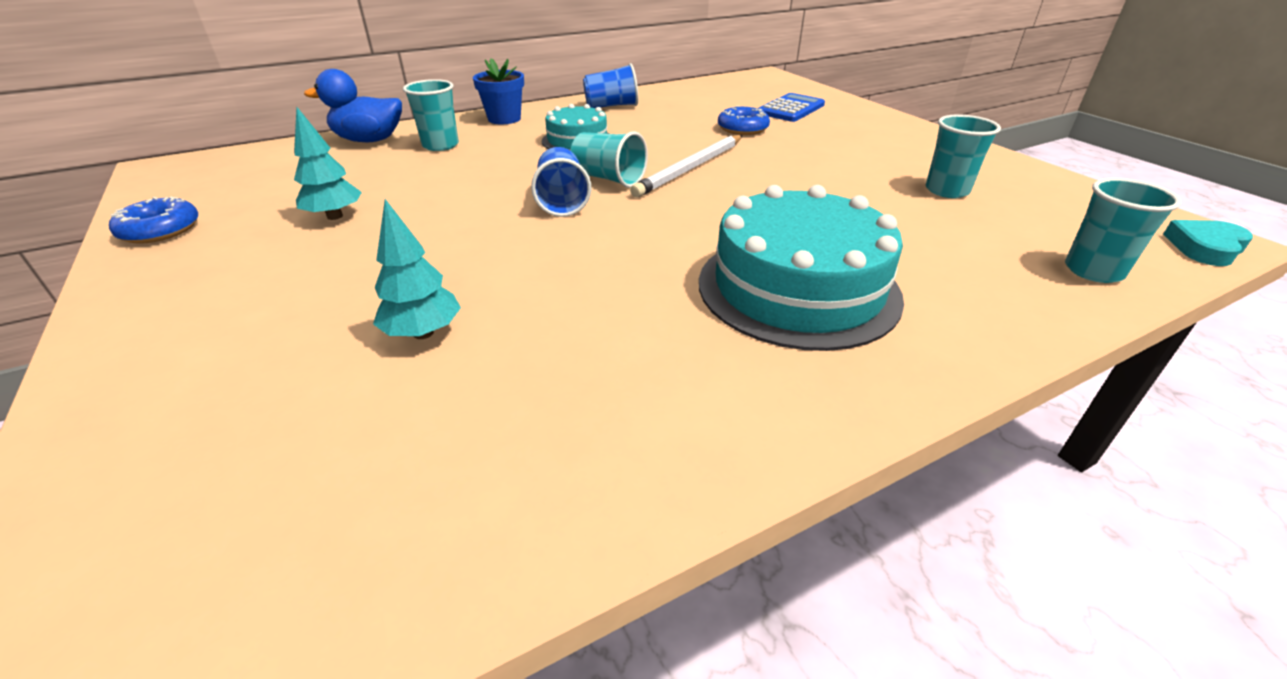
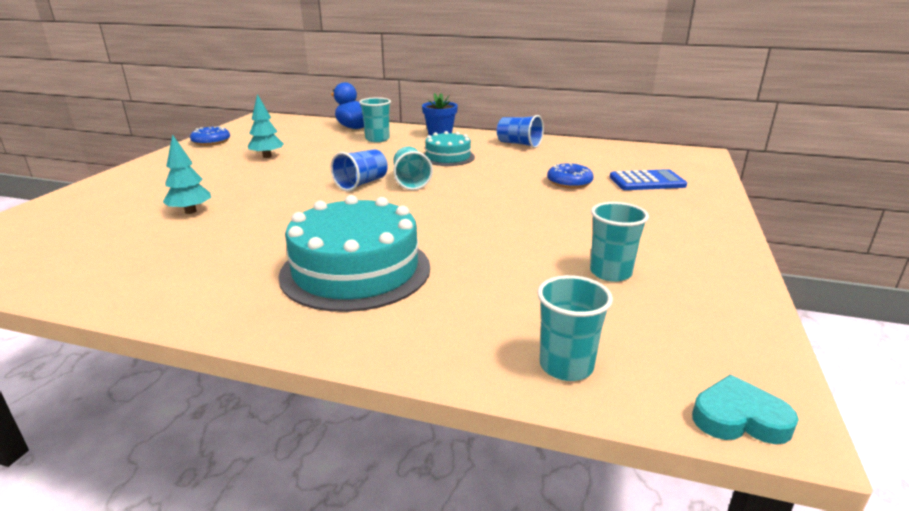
camera: 45 degrees right, 10 degrees down
white pencil [630,135,742,197] -> none

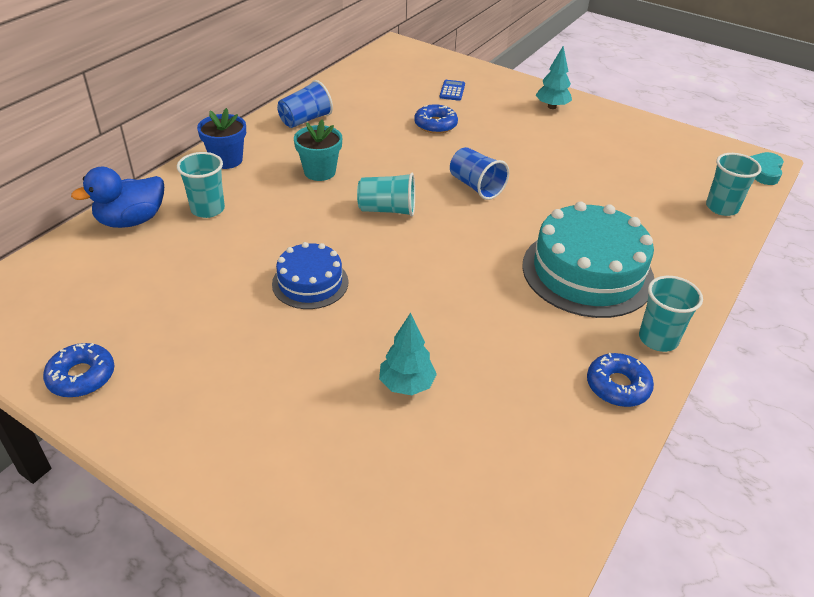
camera: 75 degrees left, 15 degrees up
turquoise tree [248,94,284,158] -> turquoise tree moved to [536,46,572,109]
blue cup [331,149,388,191] -> blue cup moved to [450,147,509,200]
turquoise cake [424,131,475,166] -> turquoise flower pot [294,120,342,181]
turquoise cup [590,202,649,282] -> turquoise cup moved to [639,276,703,352]
blue calculator [610,169,687,190] -> blue calculator [439,80,465,101], size x0.60
none -> blue cake [272,242,348,309]
none -> blue donut [587,353,654,407]

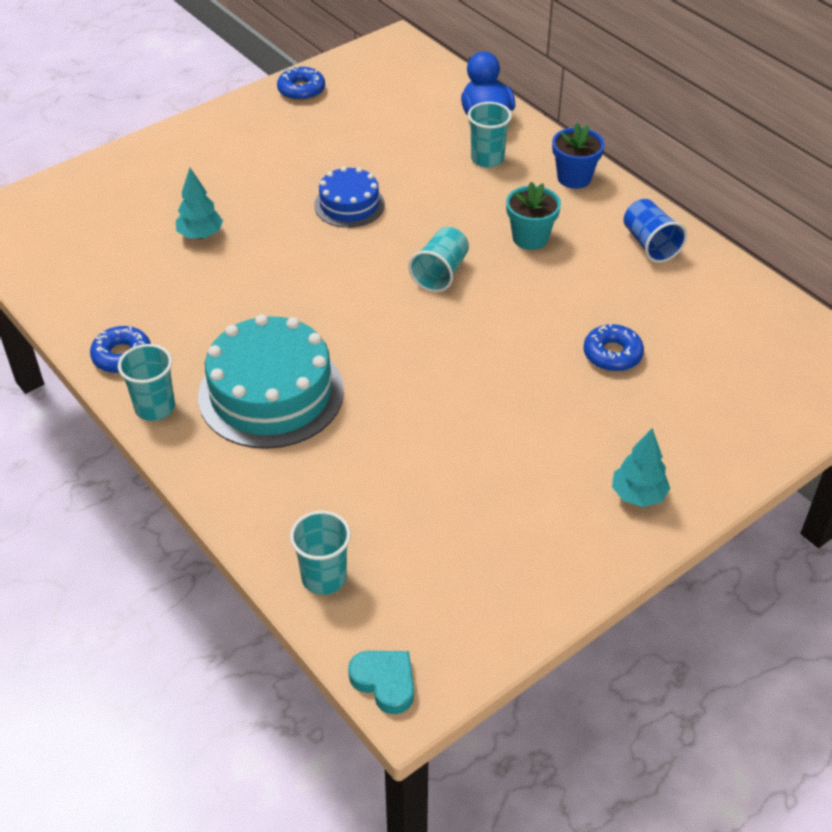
camera: 110 degrees right, 5 degrees up
blue calculator [439,80,465,101] -> none
blue cup [450,147,509,200] -> none

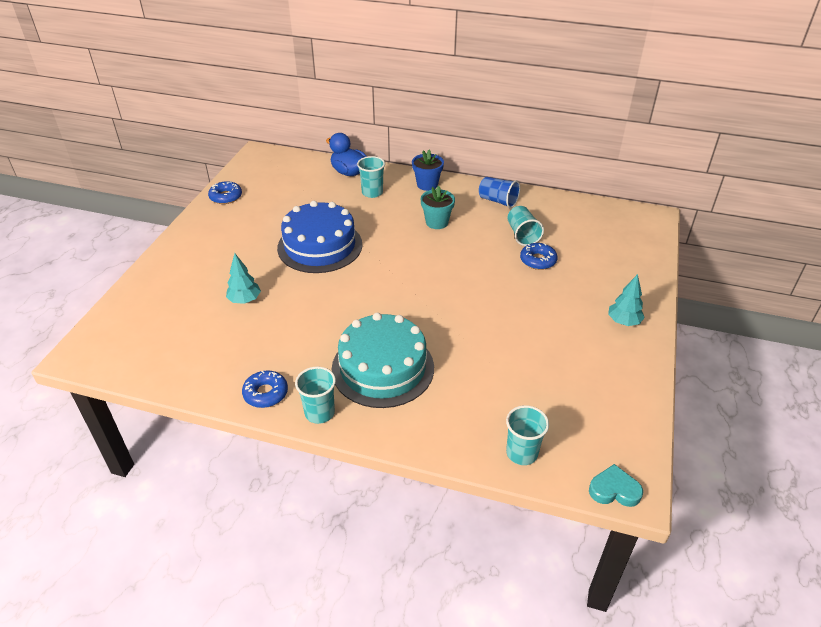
camera: 35 degrees left, 5 degrees down
blue cake [314,166,385,228] -> blue cake [277,201,362,273], size x1.78
turquoise cup [408,227,469,292] -> turquoise cup moved to [507,206,544,246]

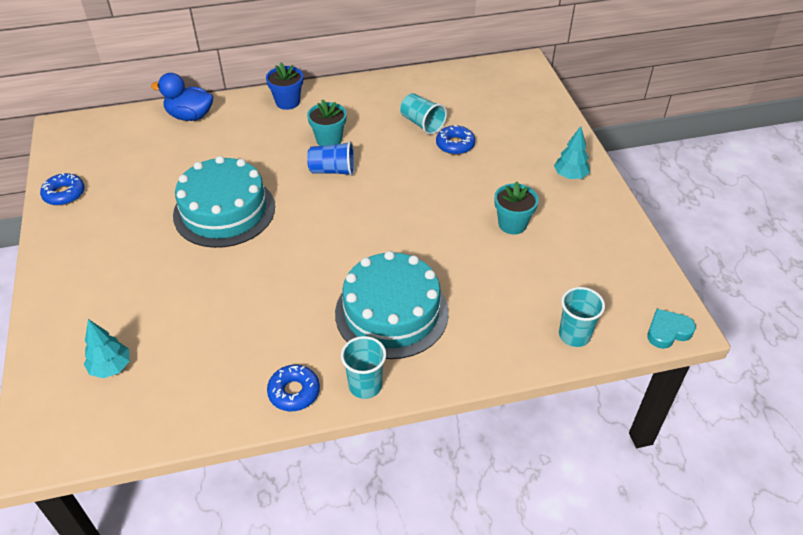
camera: 30 degrees left, 5 degrees up
turquoise tree [226,253,261,304] -> turquoise tree moved to [84,319,130,378]
blue cake [277,201,362,273] -> turquoise cake [173,156,275,248]
turquoise cup [357,156,385,198] -> none
blue cup [479,177,520,208] -> blue cup moved to [307,141,355,176]
none -> turquoise flower pot [494,181,539,235]

